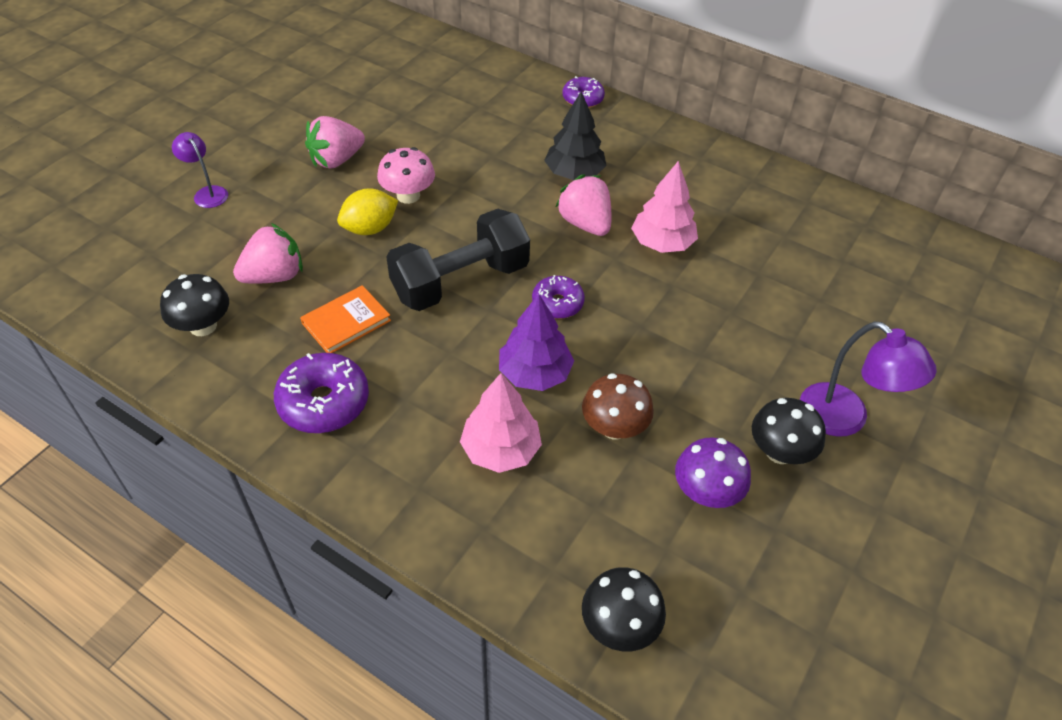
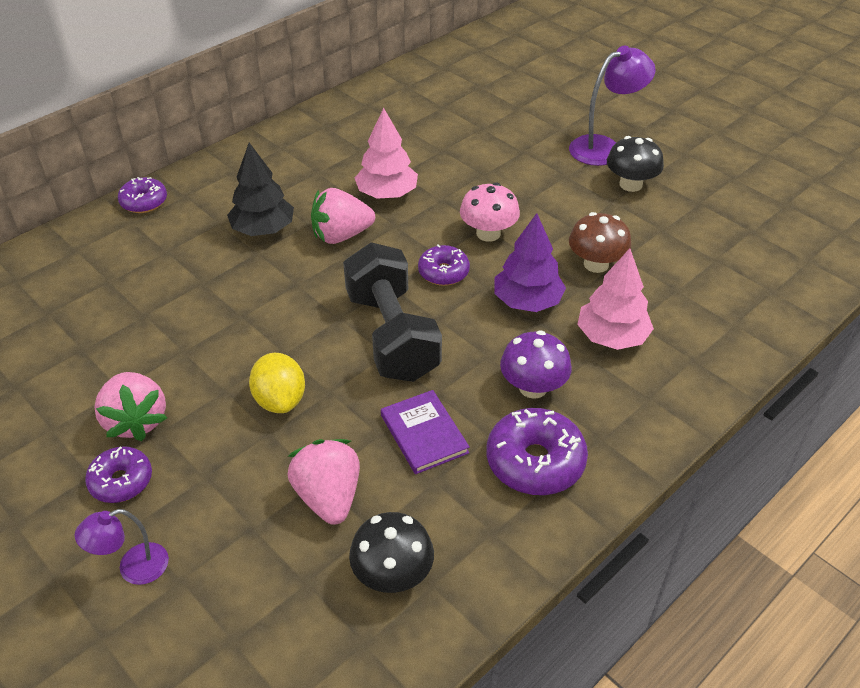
camera: 75 degrees left, 5 degrees down
orange book [300,285,391,353] -> purple book [381,390,470,474]
pink mushroom [377,147,435,204] -> pink mushroom moved to [460,183,520,242]
black mushroom [582,567,666,651] -> none
purple mushroom [675,437,751,508] -> purple mushroom moved to [500,330,572,399]
none -> purple donut [85,446,152,503]

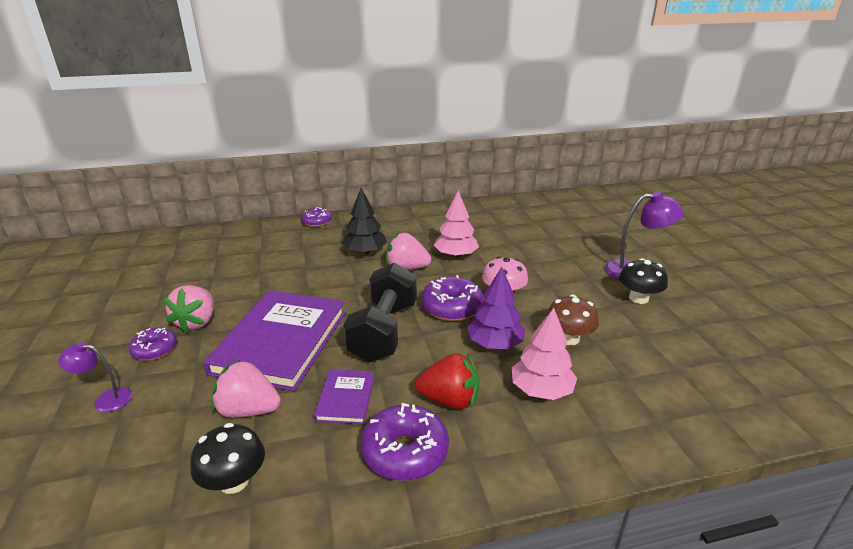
camera: 30 degrees right, 15 degrees down
yellow lemon [249,353,305,413] -> purple book [203,290,346,391]
pink strawberry [287,439,360,525] -> pink strawberry turned 90 degrees counterclockwise [212,360,281,418]
purple donut [418,245,470,286] -> purple donut [421,275,484,321], size x1.59
purple mushroom [500,330,572,399] -> red strawberry [415,353,479,409]

